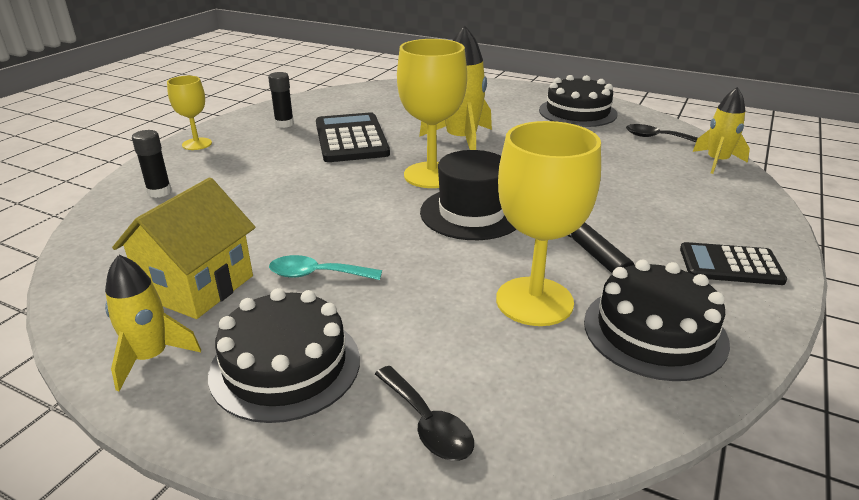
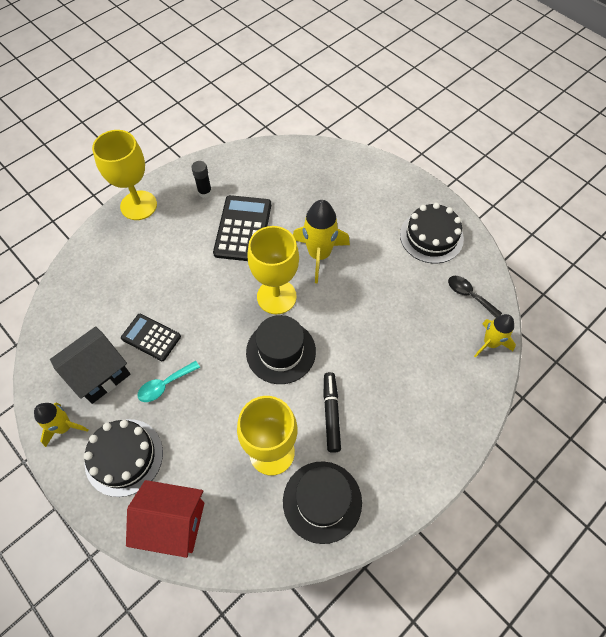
camera: 20 degrees right, 30 degrees up
yellow house [112,177,255,319] -> black house [50,326,131,404]
black glue stick [132,130,172,198] -> none
yellow goblet [167,76,212,150] -> yellow goblet [92,130,157,220], size x1.77
turquoise spoon [269,255,382,280] -> turquoise spoon turned 60 degrees counterclockwise [137,361,200,402]
black spoon [375,366,474,461] -> red house [126,480,204,558]
black cake [584,260,730,381] -> black hat [283,461,362,544]
black calculator [680,242,787,285] -> black calculator moved to [121,314,181,361]

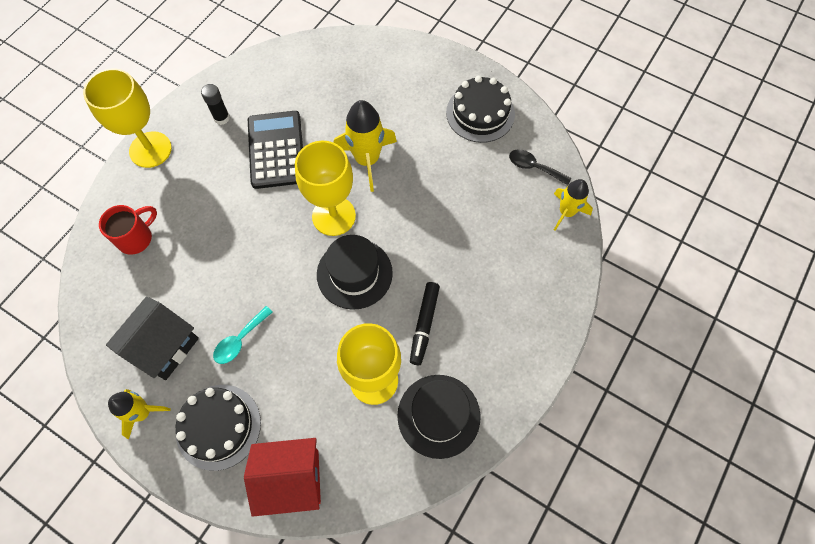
camera: 15 degrees left, 5 degrees up
black calculator [121,314,181,361] -> none
black marker [323,372,341,453] -> black marker turned 150 degrees counterclockwise [410,282,440,365]
none -> red mug [99,205,157,255]

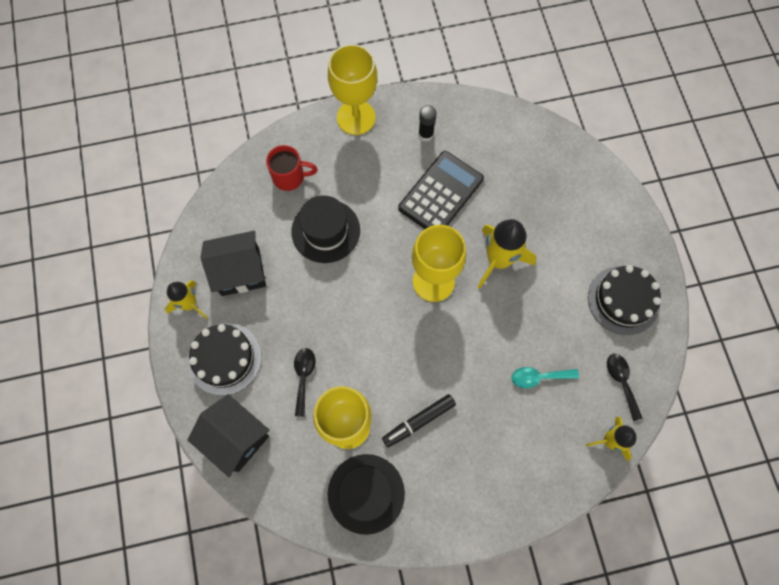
camera: 45 degrees right, 5 degrees up
turquoise spoon [213,306,273,364] -> turquoise spoon moved to [511,367,579,388]
red house [244,438,321,517] -> black house [187,394,270,477]
black hat [317,235,393,310] -> black hat moved to [291,195,360,263]
none -> black spoon [294,348,315,417]

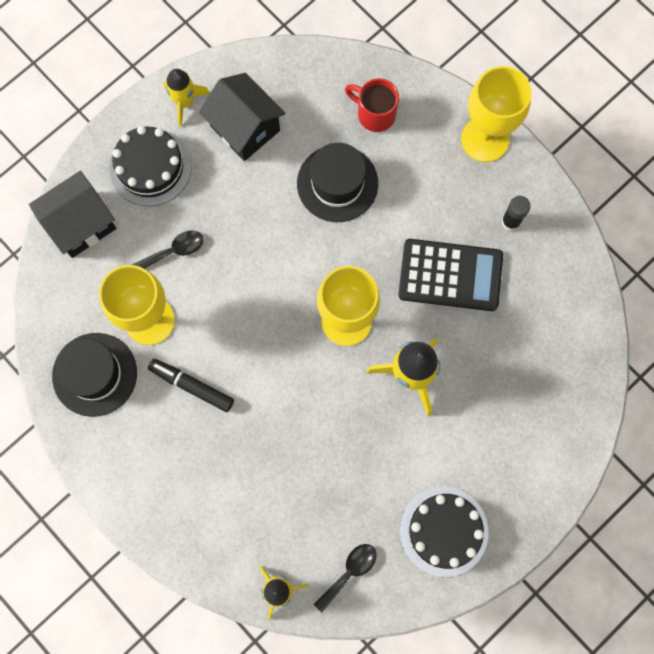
camera: 60 degrees right, 5 degrees up
black house [187,394,270,477] -> black house turned 45 degrees clockwise [29,171,116,258]
red mug [266,145,318,191] -> red mug turned 150 degrees clockwise [345,78,399,132]
turquoise spoon [511,367,579,388] -> none

